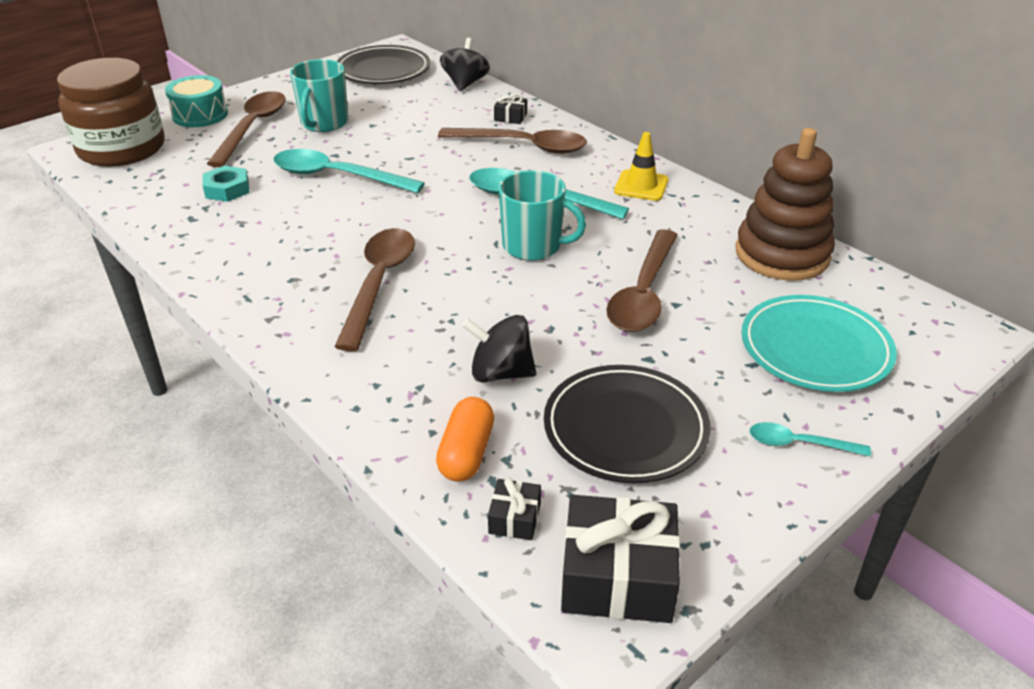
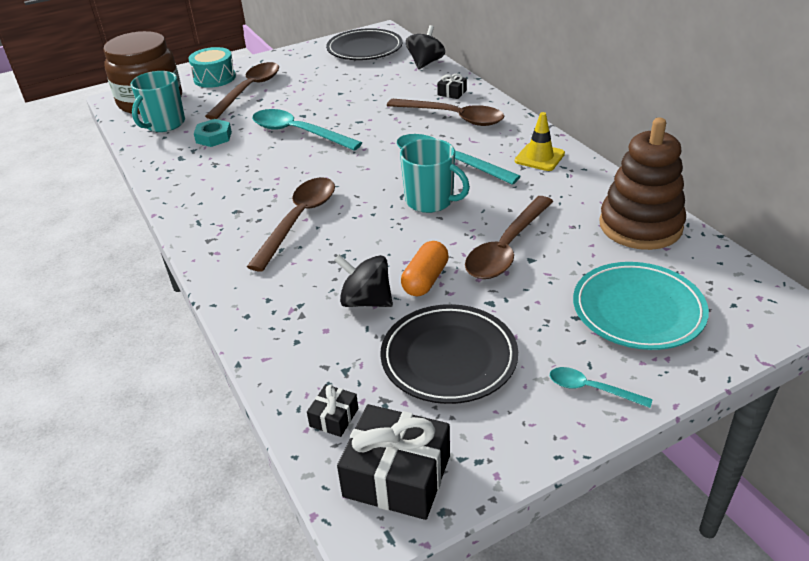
camera: 15 degrees right, 0 degrees up
turquoise mug [290,59,348,132] -> turquoise mug moved to [130,71,185,132]
orange capsule [436,397,494,482] -> orange capsule moved to [401,241,449,296]

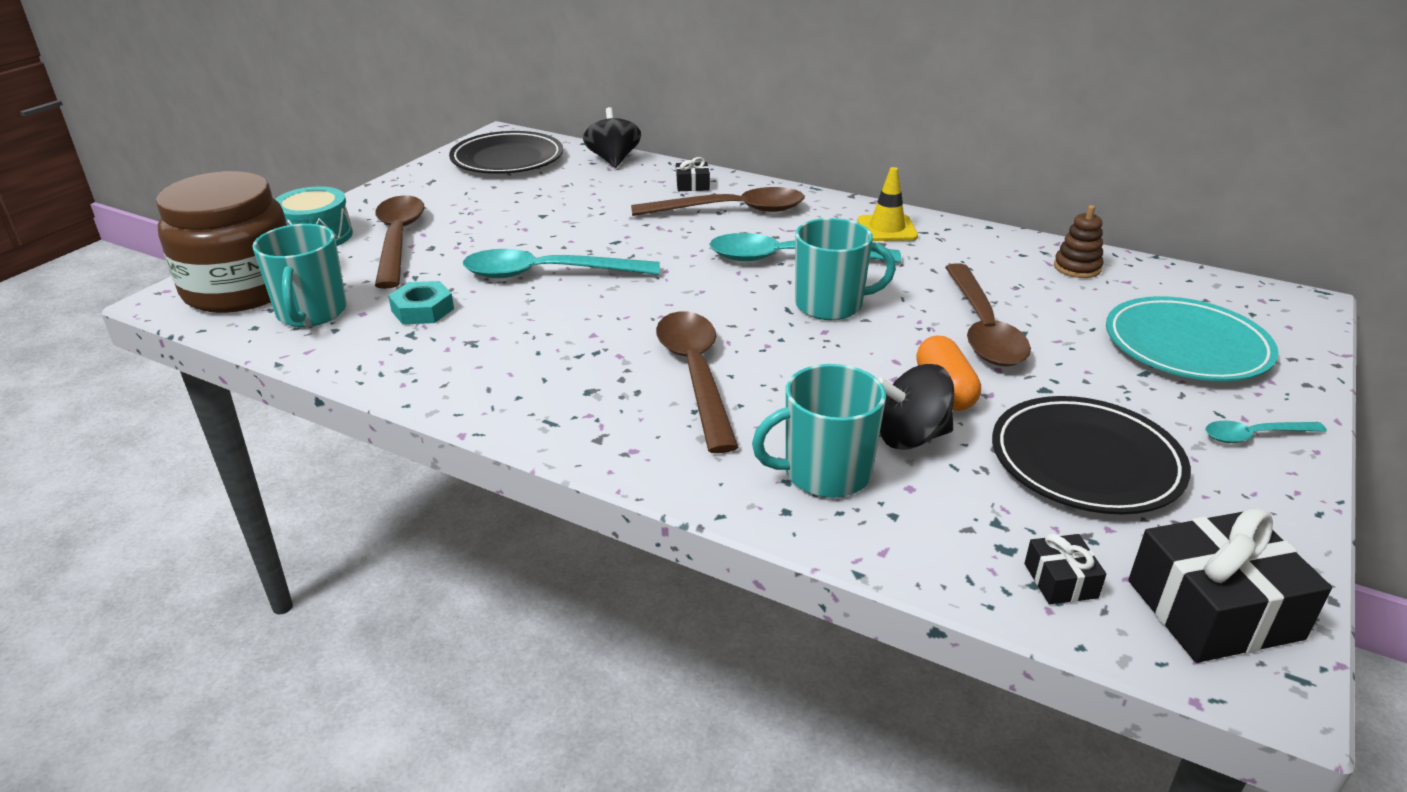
camera: 35 degrees left, 5 degrees down
brown stacking toy [599,118,686,250] -> brown stacking toy [1054,205,1104,278], size x0.46
none -> turquoise mug [752,364,886,498]

